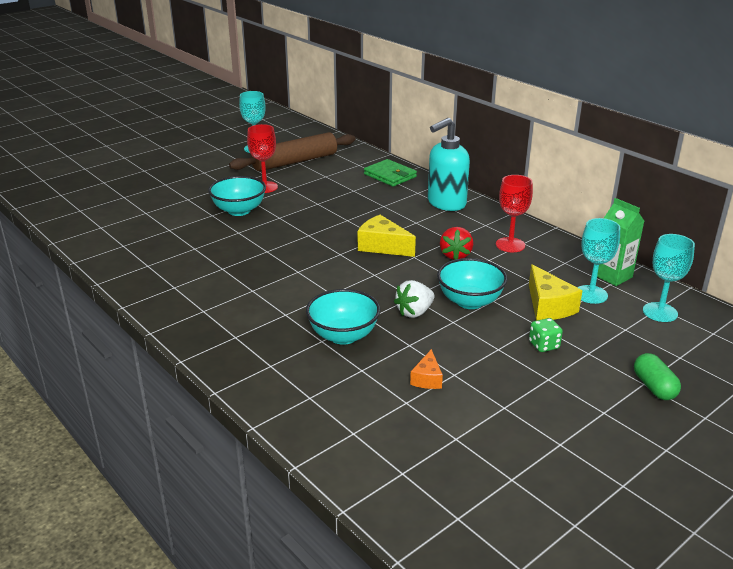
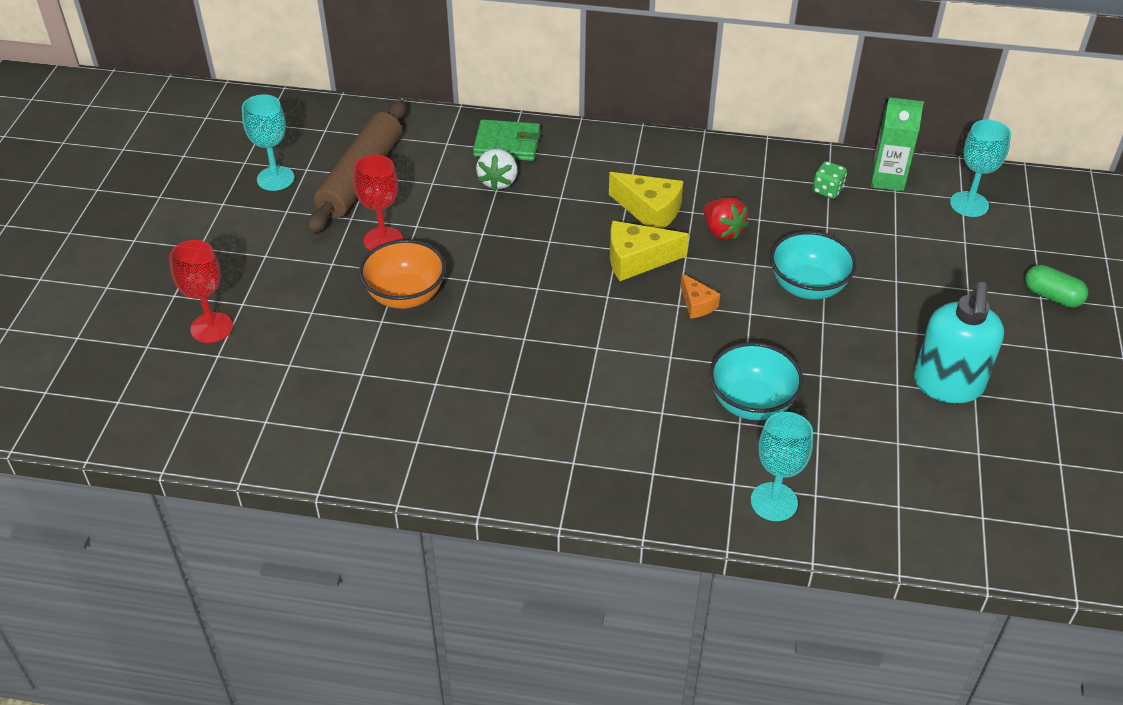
camera: 40 degrees left, 15 degrees up
turquoise bowl [208,176,266,216] -> orange bowl [359,239,446,309]
white strawberry [394,280,435,318] -> white strawberry moved to [476,149,518,191]
orange cheese [410,349,443,389] -> orange cheese moved to [681,273,720,319]
turquoise soap dispenser [428,118,470,211] -> turquoise soap dispenser moved to [914,282,1004,403]
red goblet [496,175,533,252] -> red goblet moved to [169,240,233,343]
yellow cheese [529,264,582,320] -> yellow cheese moved to [609,172,684,229]
green dice [529,318,563,352] -> green dice moved to [812,161,847,199]
turquoise goblet [577,218,620,304] -> turquoise goblet moved to [751,412,813,521]

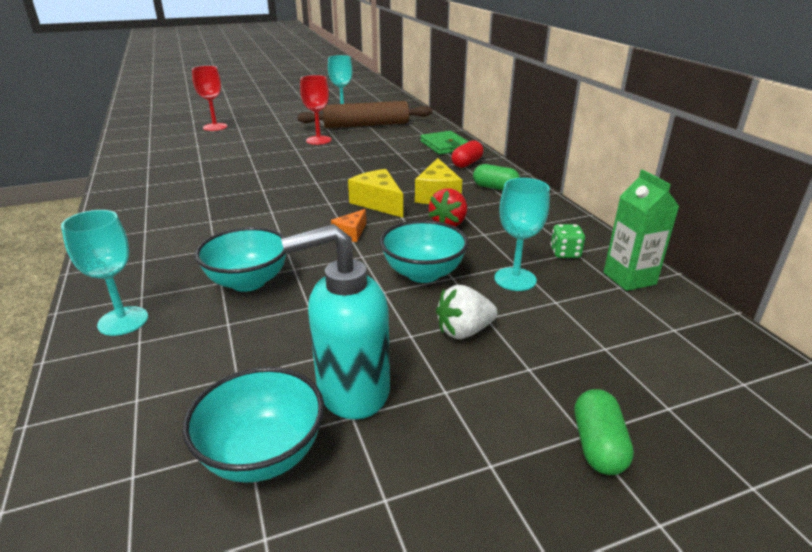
camera: 60 degrees right, 15 degrees down
orange bowl [359,239,446,309] -> none
white strawberry [476,149,518,191] -> white strawberry moved to [436,285,498,339]
turquoise goblet [950,119,1011,217] -> turquoise goblet moved to [494,178,550,291]
none -> turquoise bowl [182,367,324,483]
none -> red capsule [451,141,483,168]
none -> green capsule [473,164,520,190]

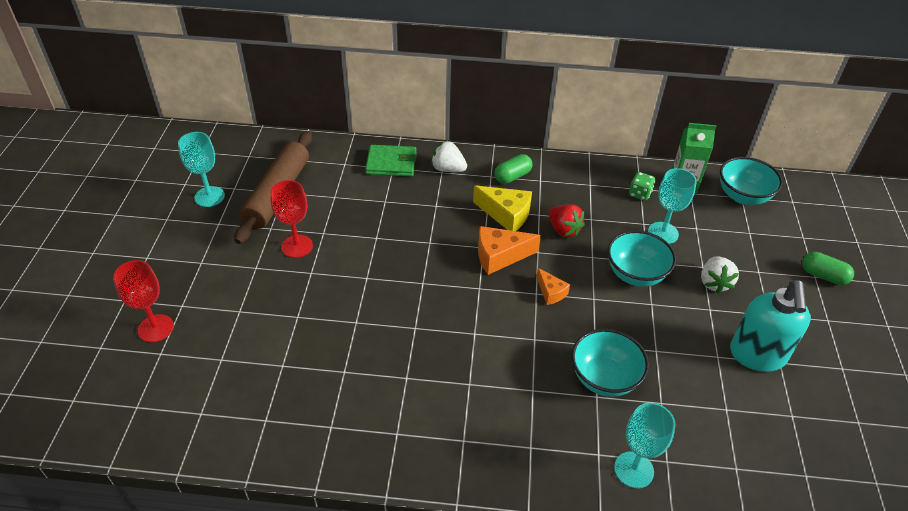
camera: 65 degrees left, 15 degrees up
turquoise bowl [182,367,324,483] -> turquoise bowl moved to [720,157,783,205]
yellow cheese [348,169,403,218] -> orange cheese [478,226,541,275]
red capsule [451,141,483,168] -> white strawberry [431,141,467,172]

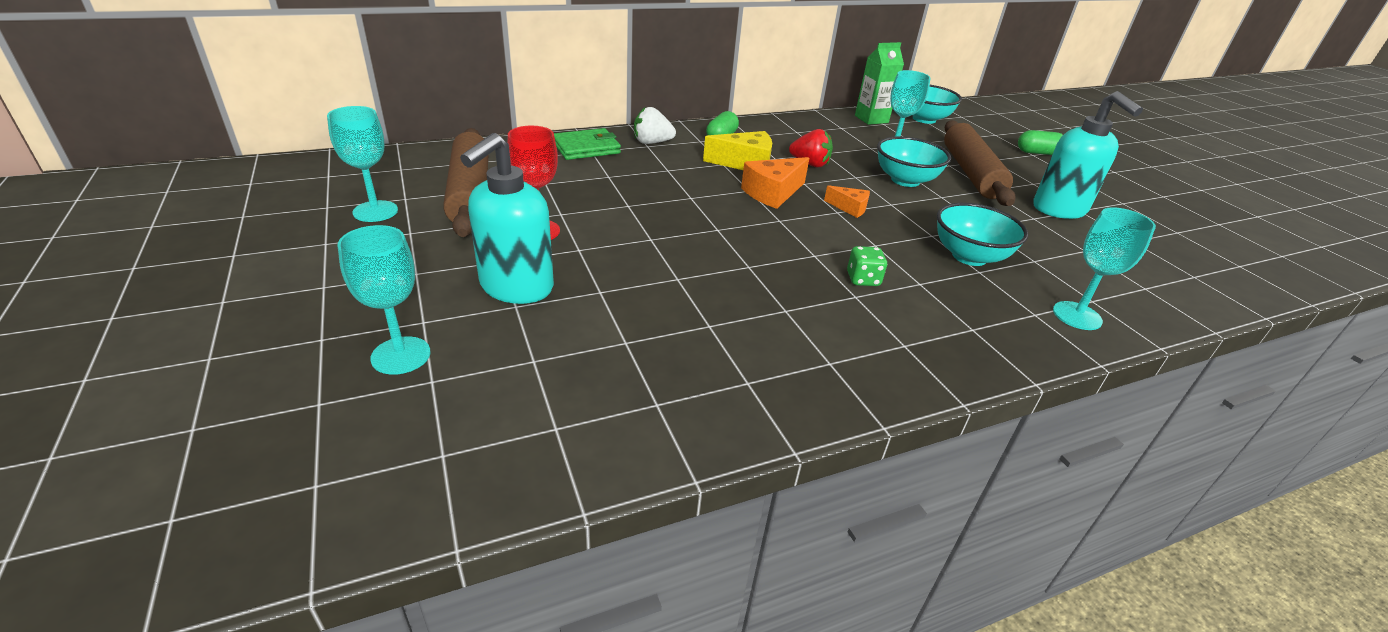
camera: 30 degrees left, 10 degrees down
red goblet [113,260,174,342] -> turquoise goblet [338,225,431,375]
green dice [629,172,655,201] -> green dice moved to [847,246,887,286]
white strawberry [701,256,739,294] -> brown rolling pin [944,120,1016,206]
none -> turquoise soap dispenser [460,133,554,304]

